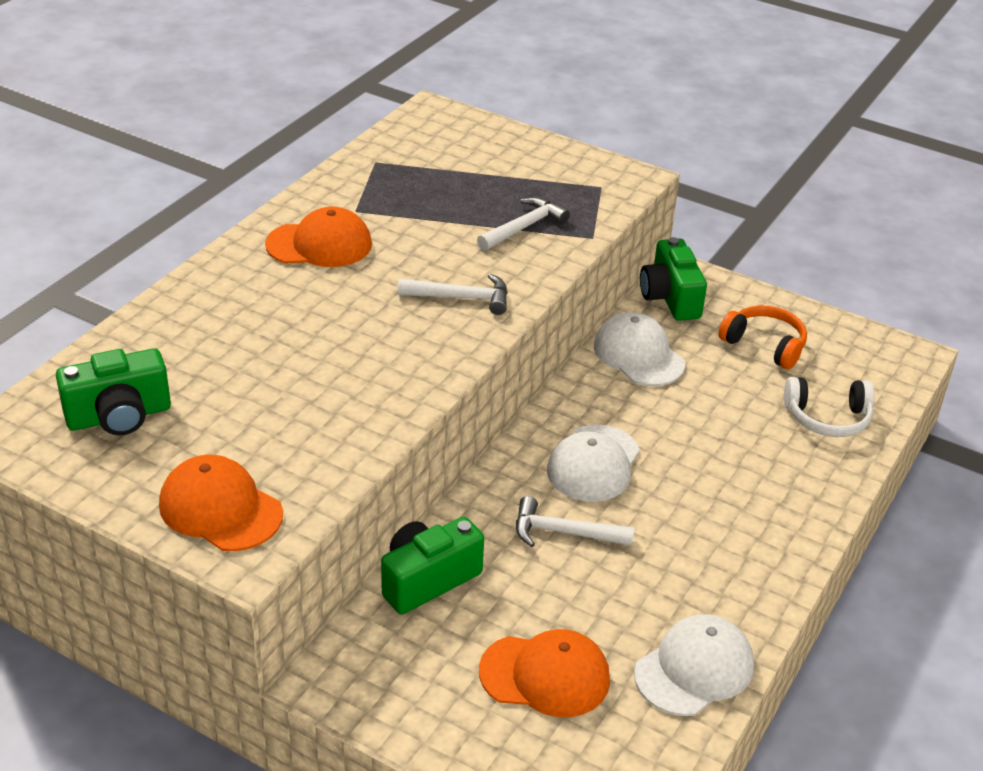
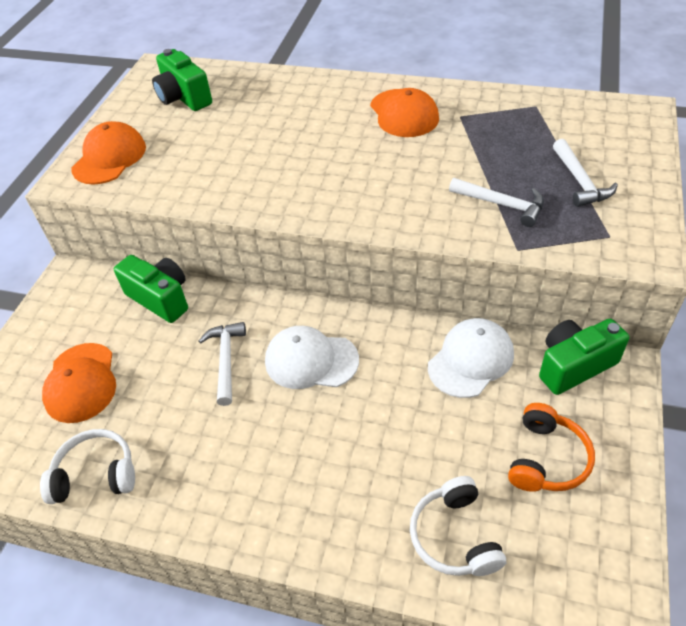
camera: 80 degrees right, 10 degrees up
white hammer [398,274,508,315] -> white hammer moved to [553,139,618,207]
white cap [634,614,754,716] -> white headphones [40,429,135,504]

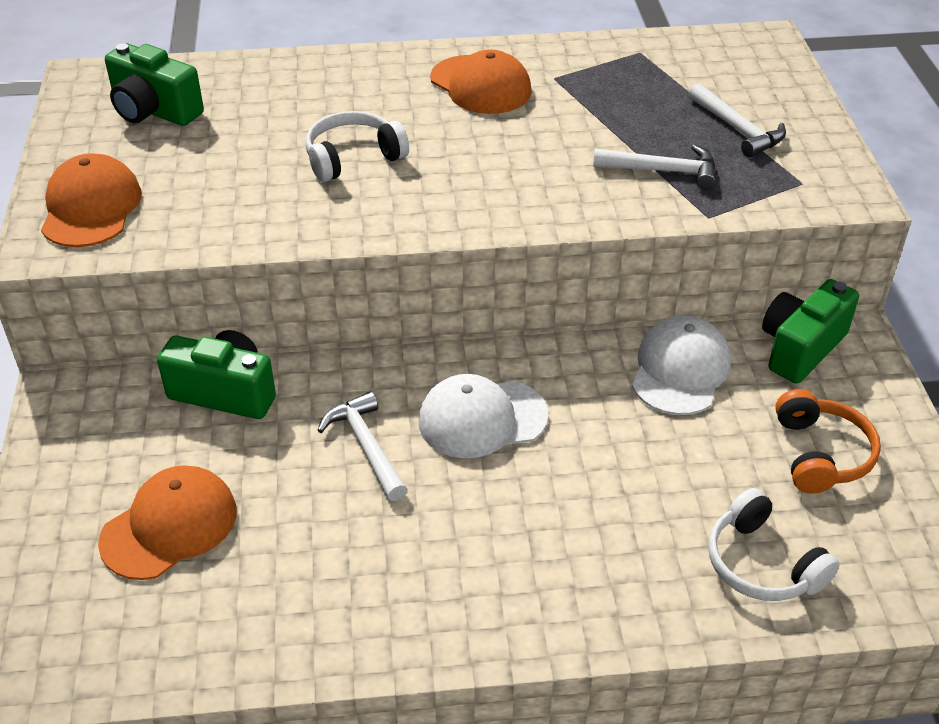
camera: 25 degrees left, 5 degrees down
white headphones [40,429,135,504] -> white headphones moved to [306,111,409,182]
orange cap [42,343,116,423] -> orange cap turned 105 degrees counterclockwise [98,465,237,580]

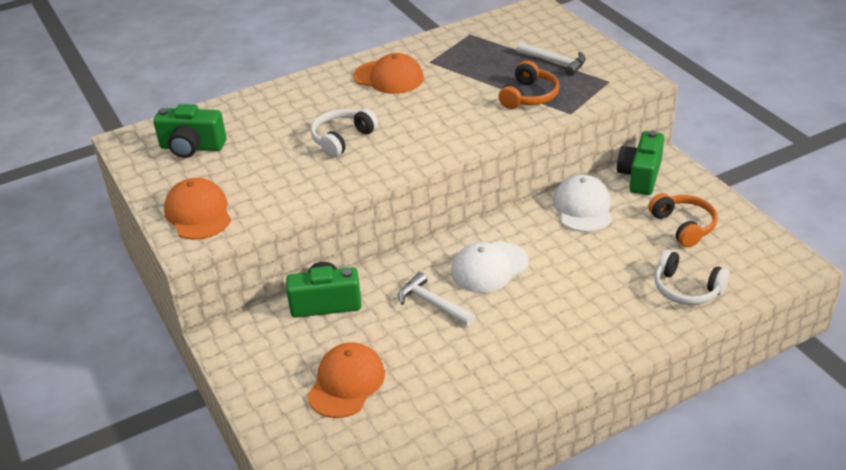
camera: 20 degrees left, 5 degrees down
white hammer [593,144,716,190] -> orange headphones [498,60,560,109]

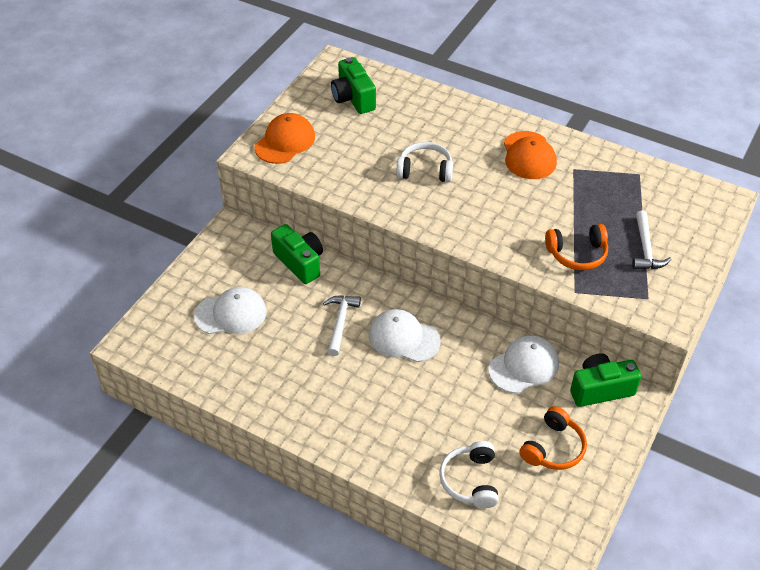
camera: 55 degrees right, 10 degrees up
orange cap [307,342,385,418] -> white cap [194,287,266,334]

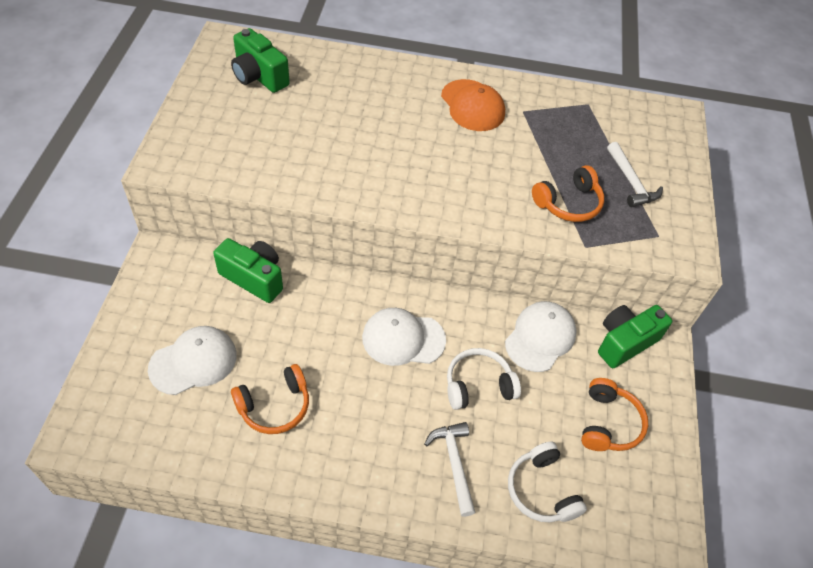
camera: 25 degrees left, 5 degrees up
orange cap [254,113,315,164] -> none
white hammer [323,295,361,356] -> white hammer moved to [424,422,476,517]
white headphones [396,142,453,182] -> white headphones moved to [447,348,521,410]
none -> orange headphones [231,364,309,434]

